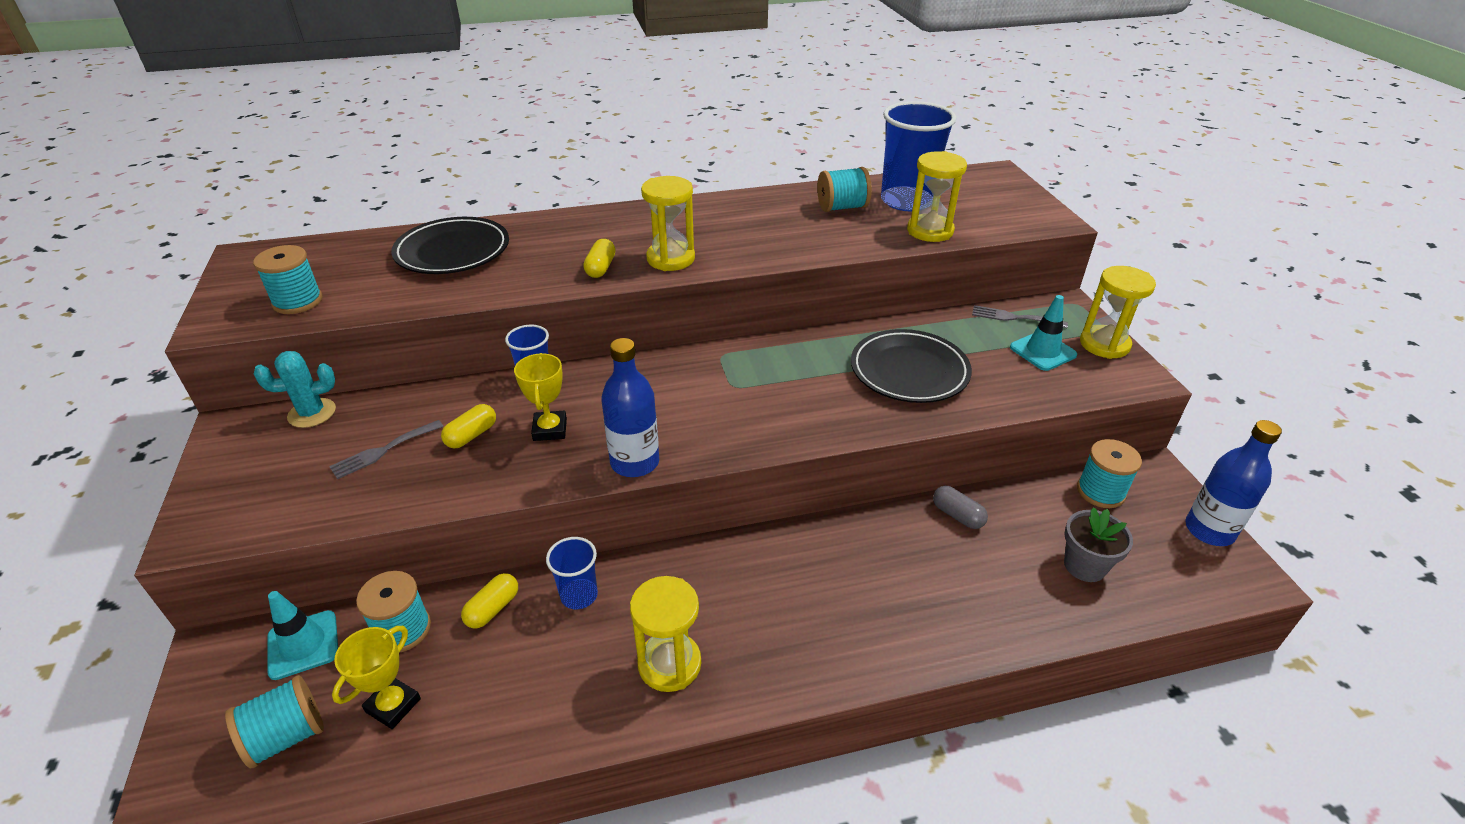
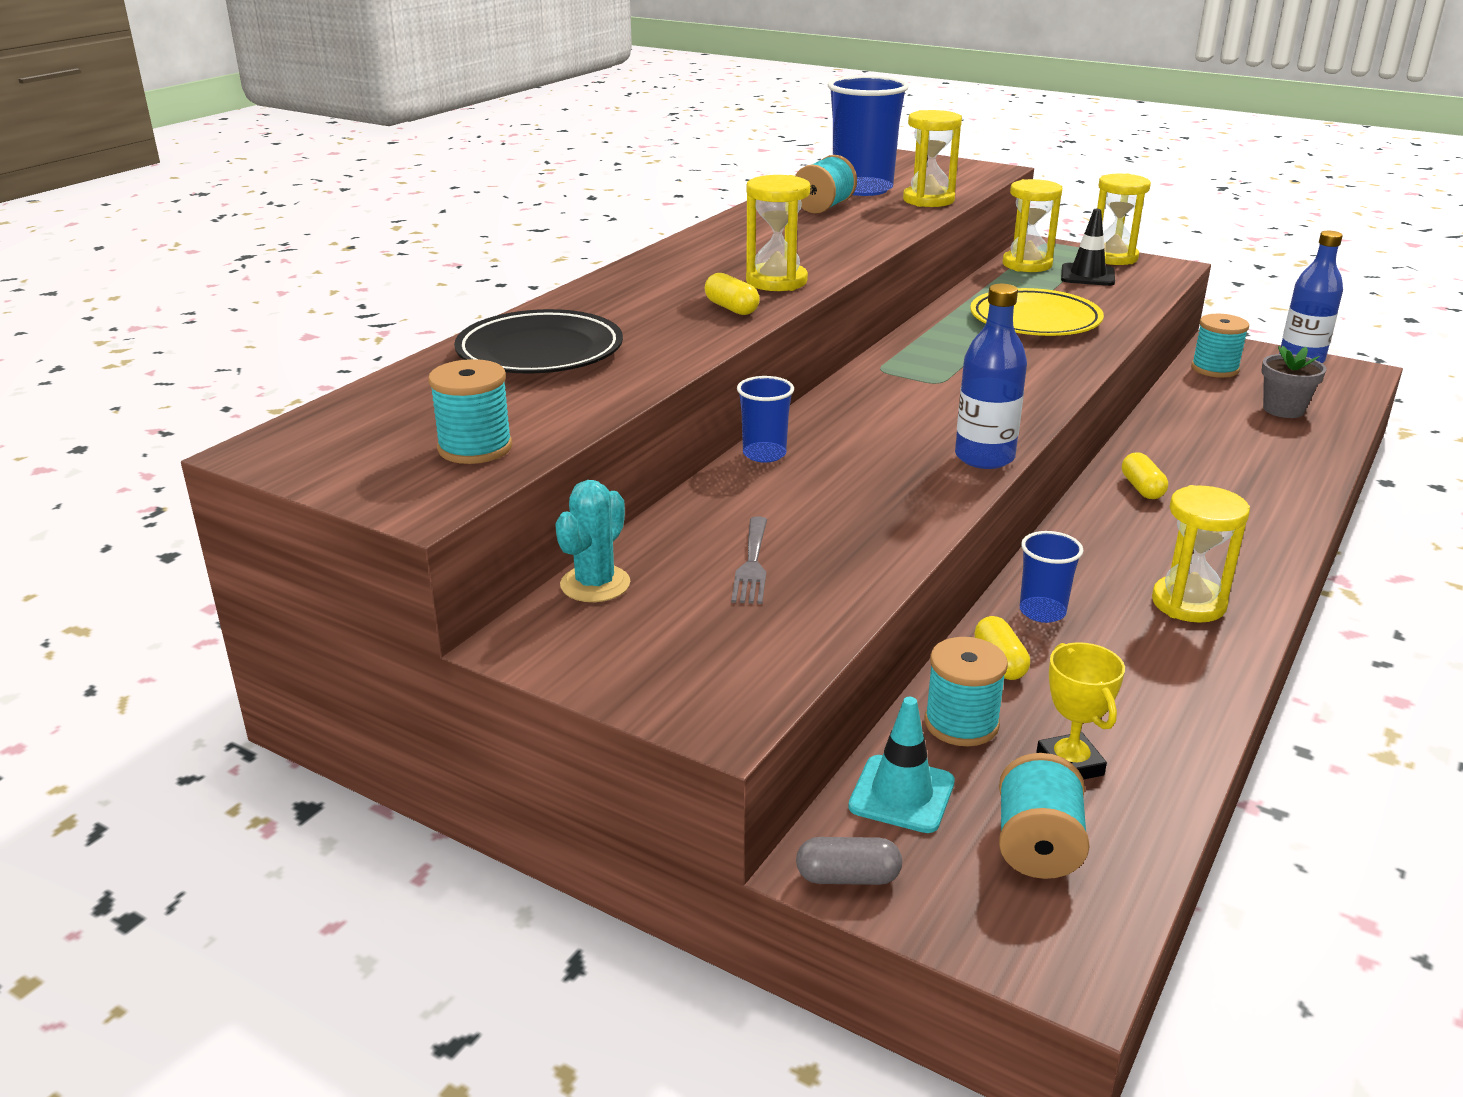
camera: 45 degrees left, 10 degrees down
yellow capsule [441,404,496,448] -> yellow capsule moved to [1122,452,1168,499]
yellow trophy [514,353,567,441] -> none
black plate [851,329,972,403] -> yellow plate [970,288,1104,336]
grey capsule [933,486,988,529] -> grey capsule moved to [796,837,902,885]
grey fork [972,305,1068,328] -> yellow hourglass [1003,179,1062,272]
turquoise traffic cone [1010,295,1077,371] -> black traffic cone [1061,209,1115,286]

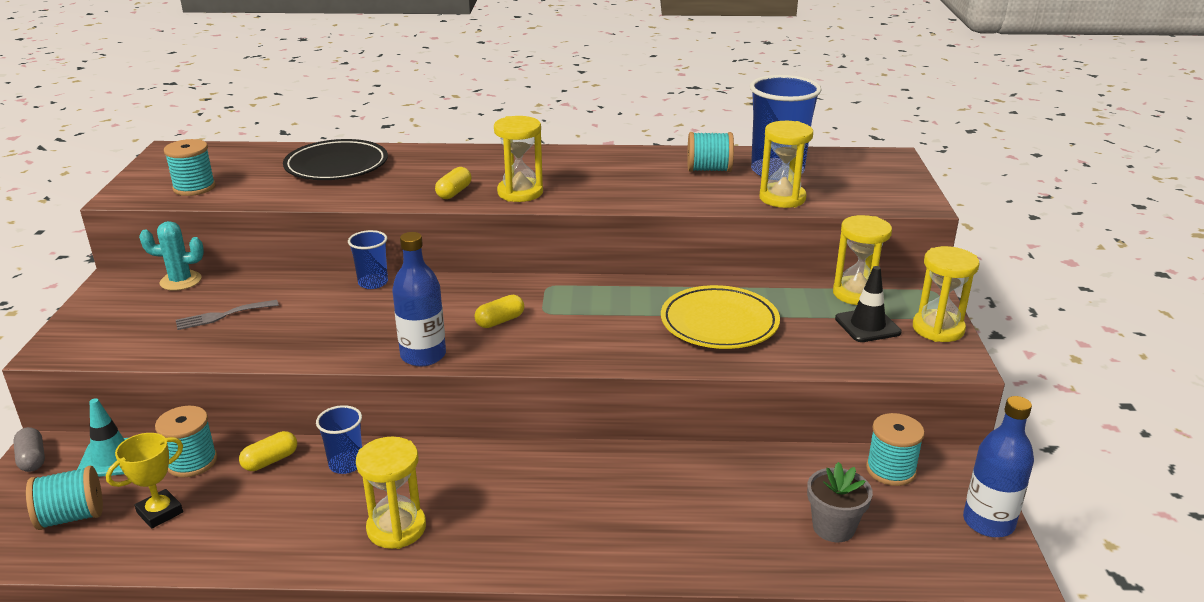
camera: 60 degrees right, 0 degrees up
yellow capsule [1122,452,1168,499] -> yellow capsule moved to [474,295,524,328]

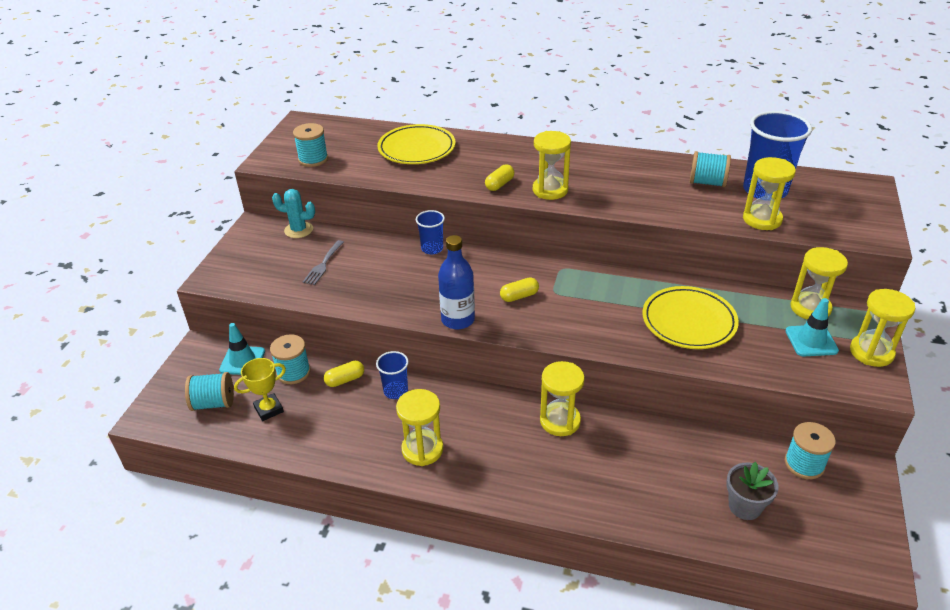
camera: 15 degrees right, 10 degrees up
grey capsule [13,427,45,472] -> none
grey fork [176,300,279,330] -> grey fork turned 60 degrees counterclockwise [303,240,344,285]
black plate [283,139,388,180] -> yellow plate [378,124,456,164]
black traffic cone [835,266,902,342] -> turquoise traffic cone [786,298,839,356]
blue bottle [963,396,1034,537] -> none
none -> yellow hourglass [540,361,585,436]

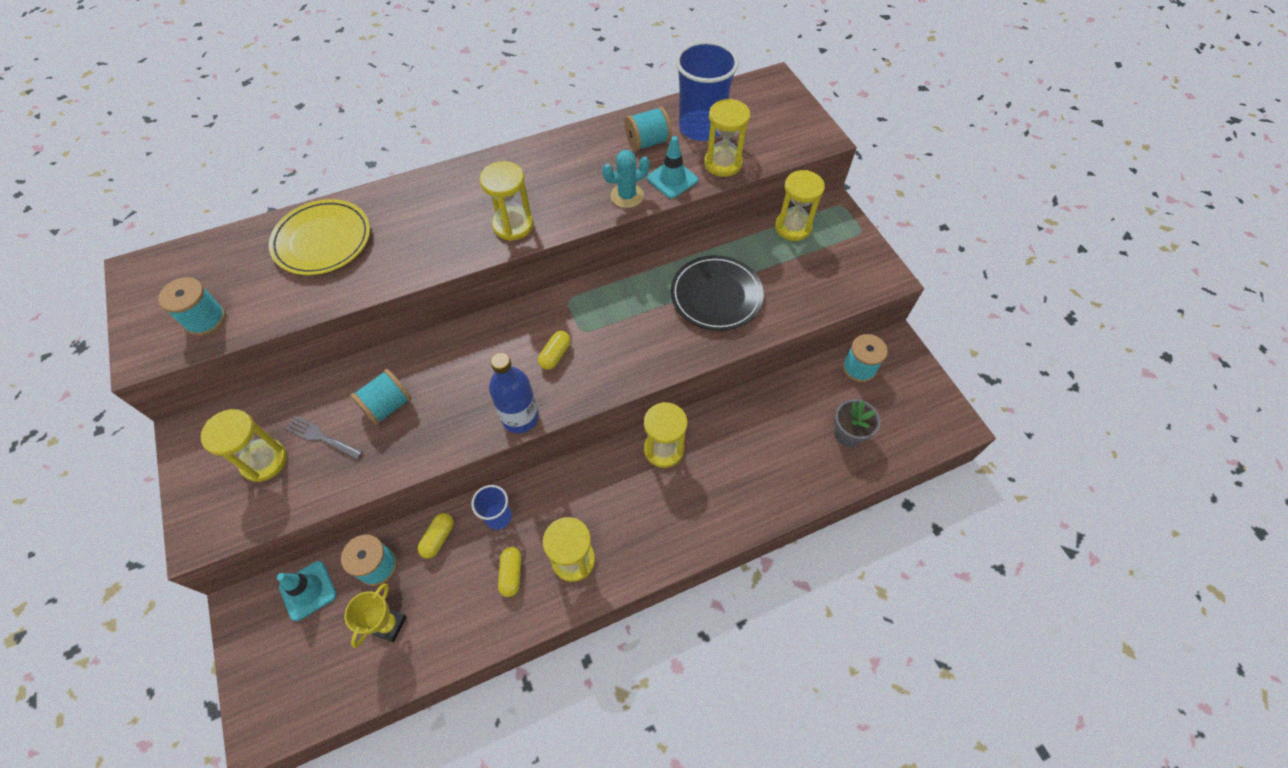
camera: 40 degrees left, 20 degrees up
turquoise spool [185,372,234,411] -> turquoise spool moved to [351,369,412,425]
turquoise cactus [272,189,315,238] -> turquoise cactus moved to [602,150,650,208]
grey fork [303,240,344,285] -> grey fork turned 135 degrees clockwise [285,416,363,460]
blue cup [416,210,445,254] -> none
yellow capsule [485,164,515,191] -> yellow capsule moved to [498,547,521,597]
yellow plate [642,286,739,349] -> black plate [671,255,764,331]
turquoise traffic cone [786,298,839,356] -> turquoise traffic cone moved to [647,136,698,199]
yellow hourglass [850,289,915,367] -> yellow hourglass moved to [201,409,287,482]

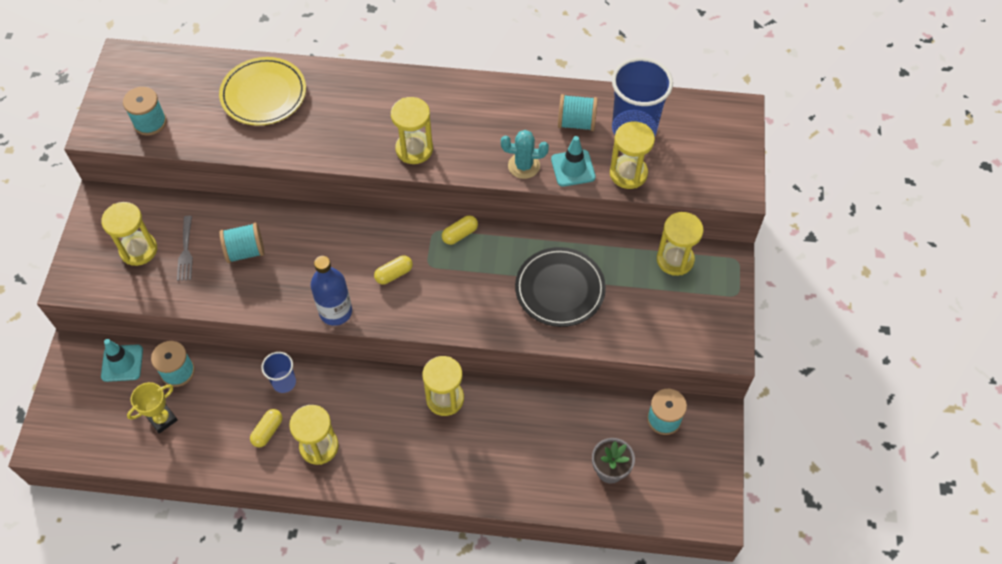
camera: 30 degrees right, 0 degrees up
grey fork [285,416,363,460] -> grey fork turned 150 degrees counterclockwise [177,216,193,281]
yellow capsule [418,513,454,559] -> yellow capsule moved to [442,215,478,245]

